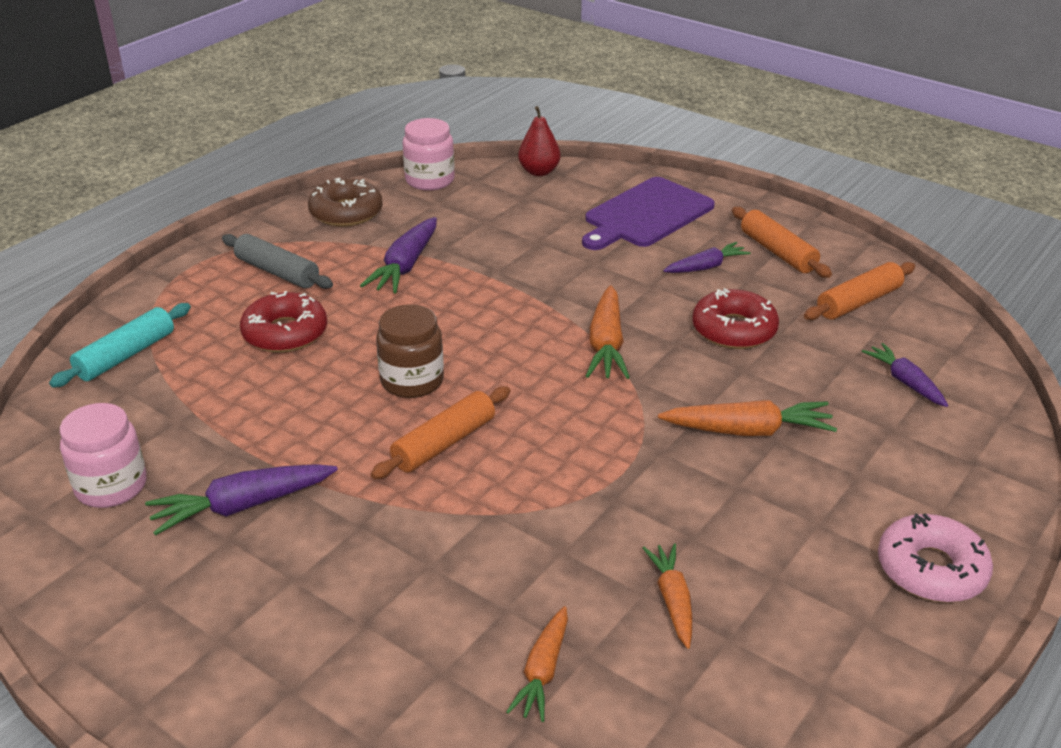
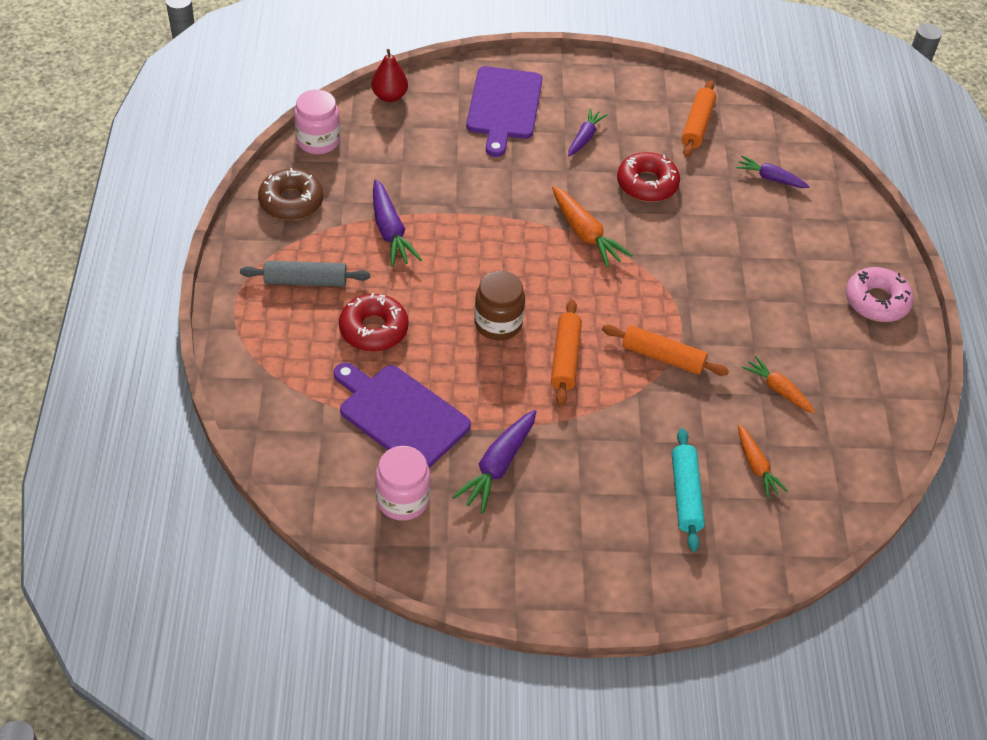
camera: 40 degrees left, 15 degrees up
turquoise rolling pin [49,303,191,388] -> turquoise rolling pin moved to [672,428,705,551]
orange carrot [658,400,837,436] -> none
orange rolling pin [732,207,832,278] -> orange rolling pin moved to [602,325,729,376]
none -> purple cutting board [333,363,471,468]

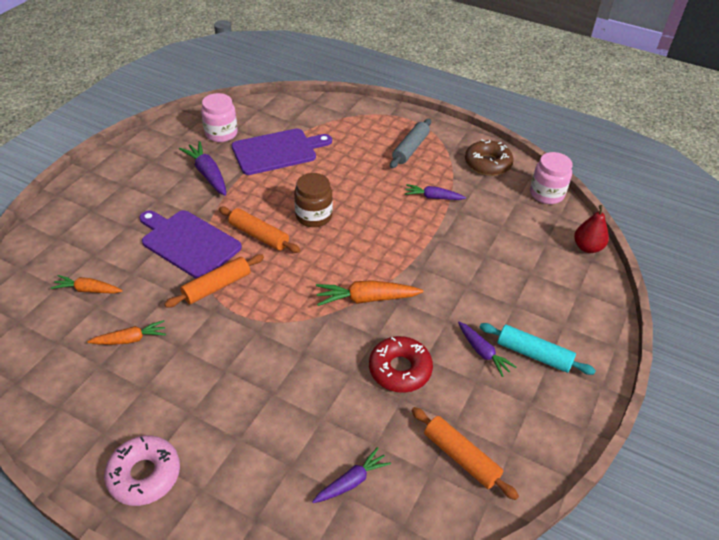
camera: 120 degrees right, 5 degrees down
red donut [339,293,409,352] -> none
purple carrot [373,179,422,267] -> purple carrot [405,184,466,200], size x0.66
purple cutting board [466,66,542,157] -> purple cutting board moved to [139,210,242,279]
turquoise rolling pin [672,428,705,551] -> turquoise rolling pin moved to [480,323,596,375]

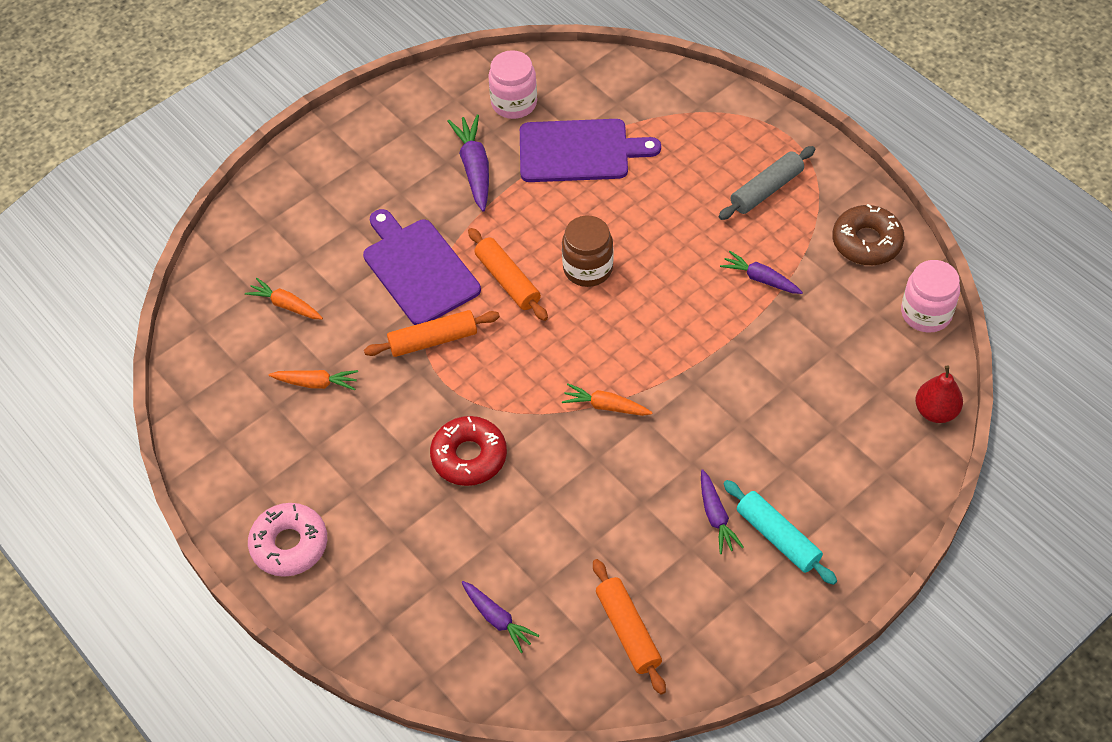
camera: 25 degrees right, 10 degrees up
purple carrot [312,447,391,503] -> purple carrot turned 60 degrees clockwise [461,581,539,653]
orange carrot [316,280,423,306] -> orange carrot [562,384,653,416], size x0.66
red donut [369,336,433,393] -> red donut moved to [430,416,507,486]

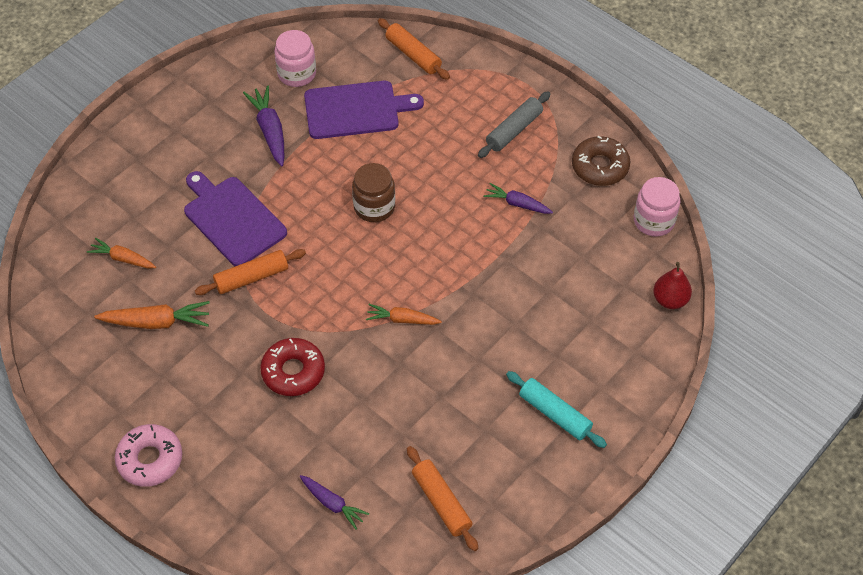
camera: 10 degrees left, 0 degrees up
orange carrot [269,370,358,390] -> orange carrot [94,301,210,329], size x1.51
orange rolling pin [468,228,548,321] -> orange rolling pin moved to [378,18,450,80]
purple carrot [701,469,744,554] -> none

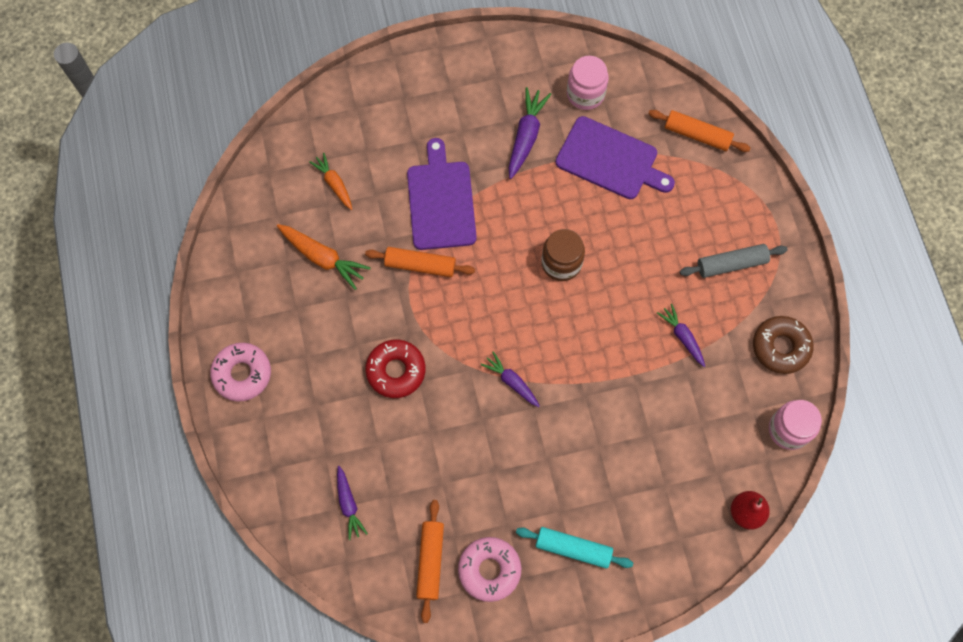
camera: 35 degrees right, 15 degrees up
orange carrot [366,304,442,325] -> purple carrot [481,351,540,407]
orange rolling pin [378,18,450,80] -> orange rolling pin turned 60 degrees counterclockwise [648,110,751,152]
turquoise rolling pin [506,371,607,448] -> turquoise rolling pin turned 60 degrees counterclockwise [516,527,633,569]
none -> pink donut [458,537,521,602]

